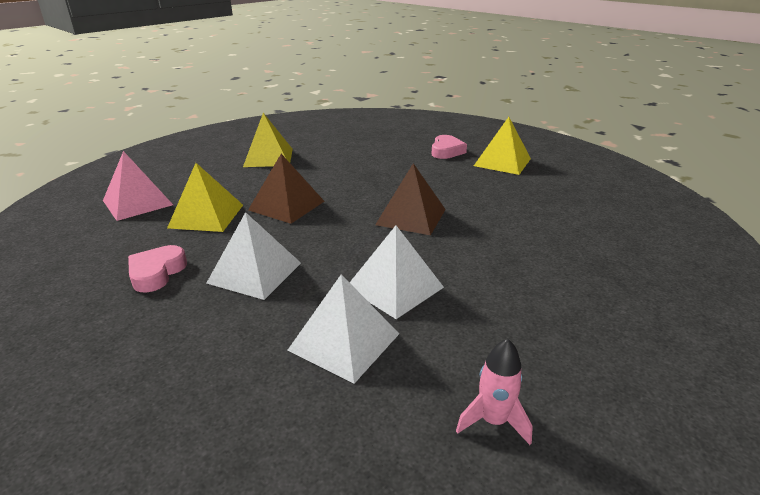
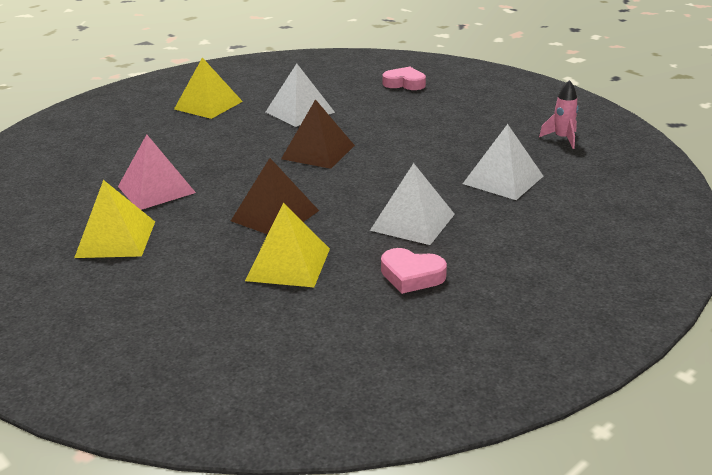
camera: 85 degrees left, 0 degrees up
pink pyramid [103,151,173,221] -> pink pyramid moved to [118,134,196,210]
white pyramid [349,226,444,319] -> white pyramid moved to [266,63,335,127]
pink heart [432,135,467,159] -> pink heart moved to [383,67,426,90]

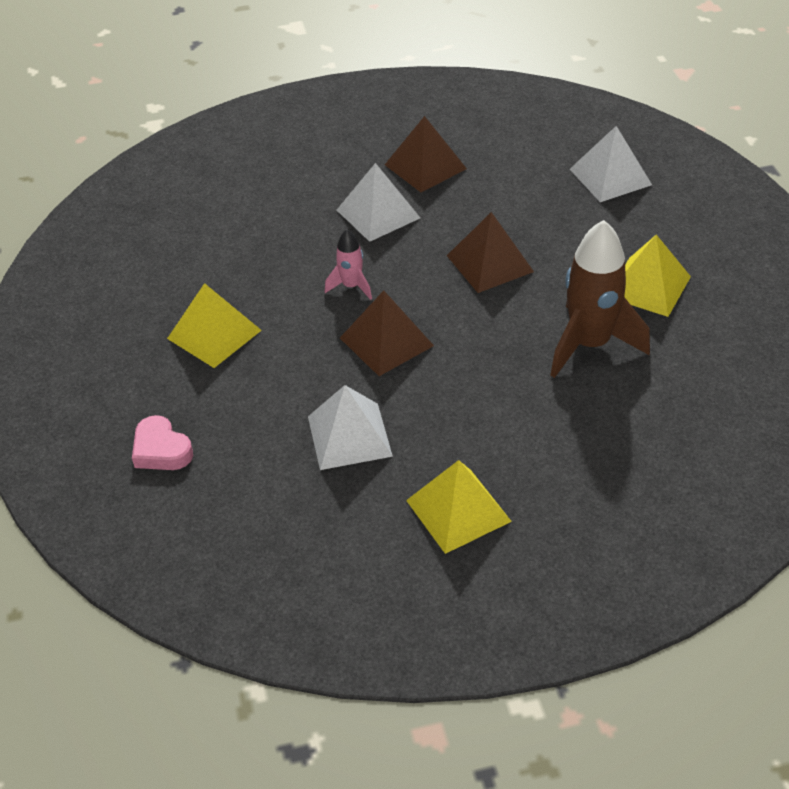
camera: 150 degrees left, 15 degrees up
pink pyramid [118,134,196,210] -> brown rocket [550,220,650,378]
yellow pyramid [245,202,330,287] -> yellow pyramid moved to [167,283,262,368]
pink heart [381,248,447,294] -> brown pyramid [385,116,467,192]
white pyramid [463,124,543,200] -> white pyramid moved to [570,126,652,202]
pink rocket [539,80,578,149] -> pink rocket moved to [325,229,372,300]

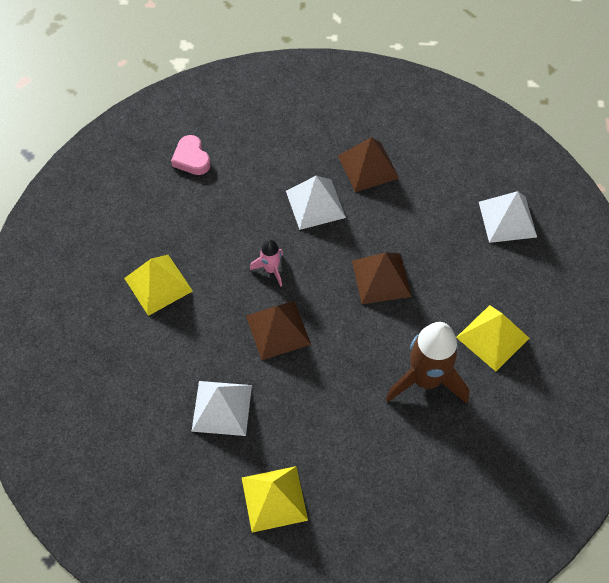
camera: 15 degrees right, 15 degrees up
pink heart [132,415,193,470] -> pink heart moved to [171,135,211,175]

